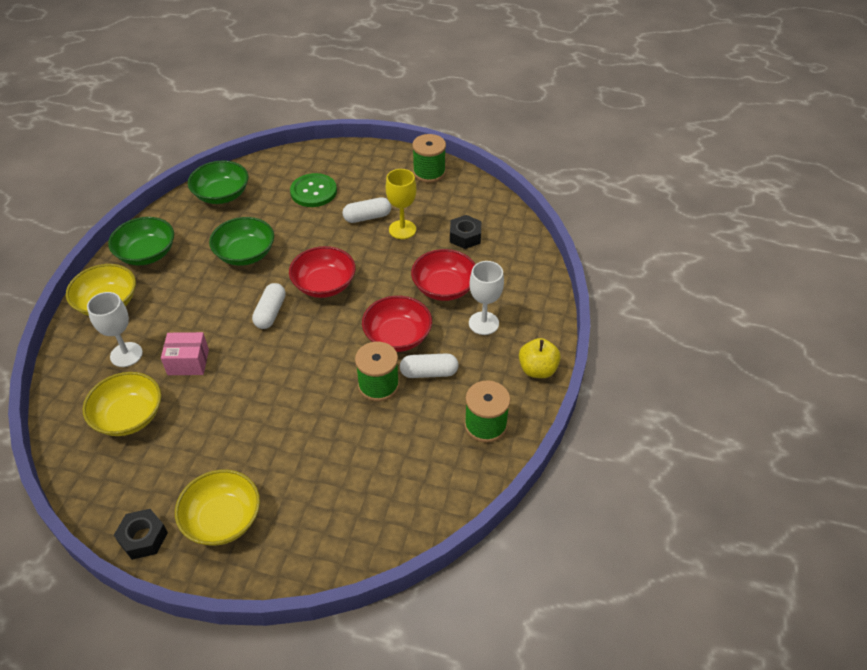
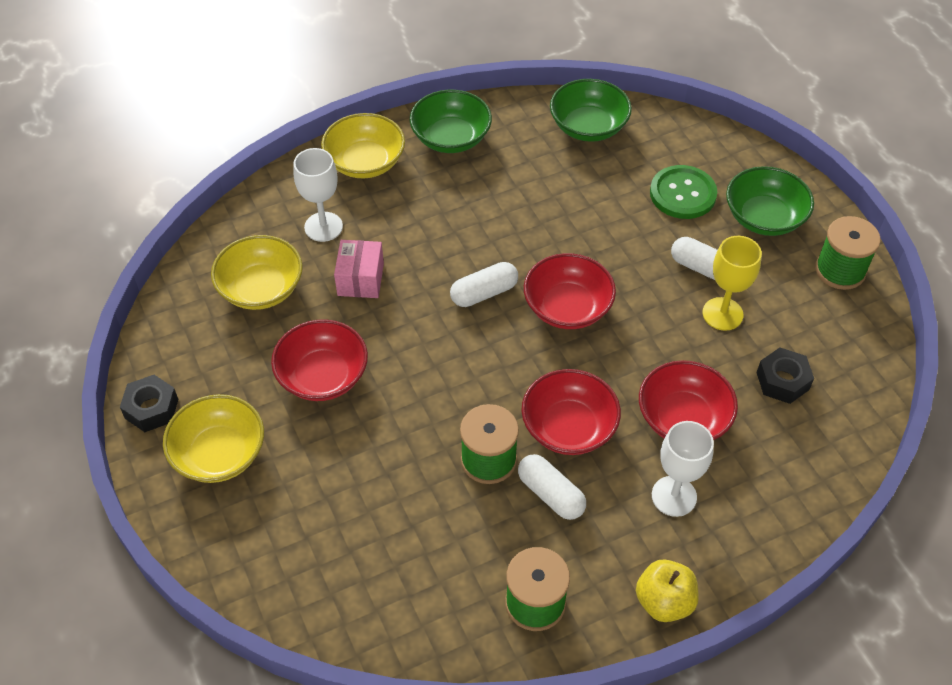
camera: 50 degrees right, 5 degrees up
pink box [161,332,209,375] -> pink box turned 45 degrees clockwise [334,240,384,298]
green bowl [209,217,274,266] -> green bowl moved to [726,166,814,236]
none -> red bowl [271,319,368,401]

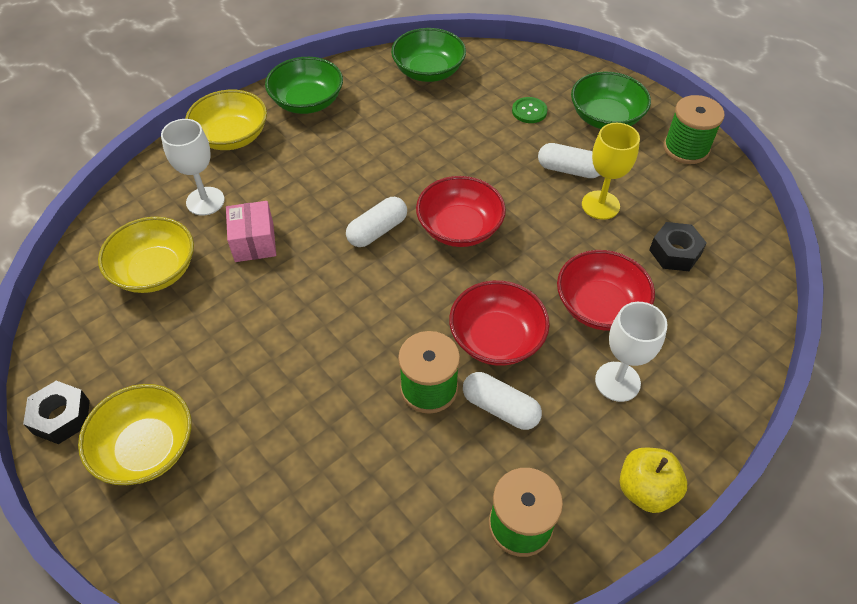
camera: 15 degrees left, 0 degrees up
red bowl [271,319,368,401] -> none
green button [650,165,717,219] -> green button [512,97,548,123], size x0.58

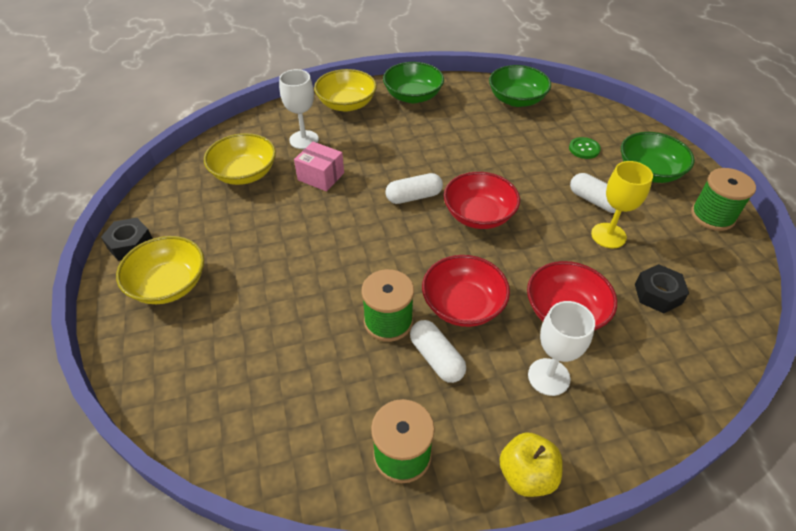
camera: 25 degrees right, 5 degrees down
pink box [226,201,276,262] -> pink box turned 75 degrees counterclockwise [294,142,344,192]

